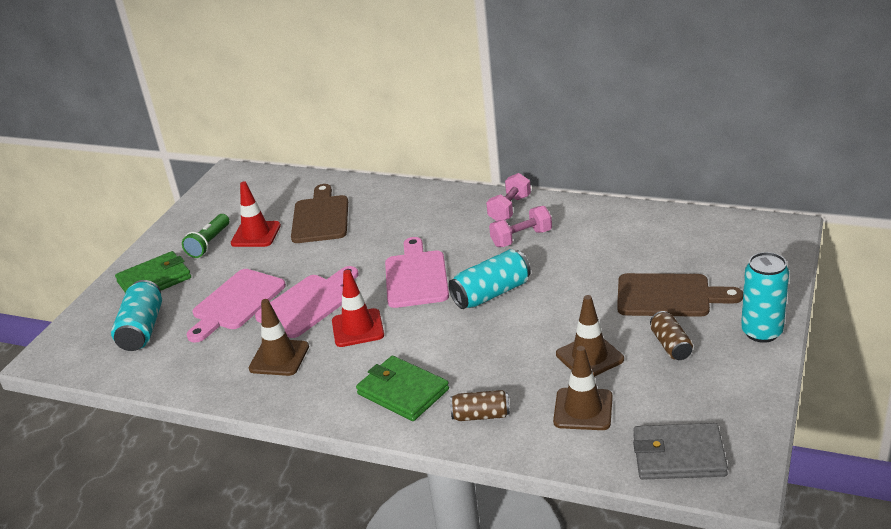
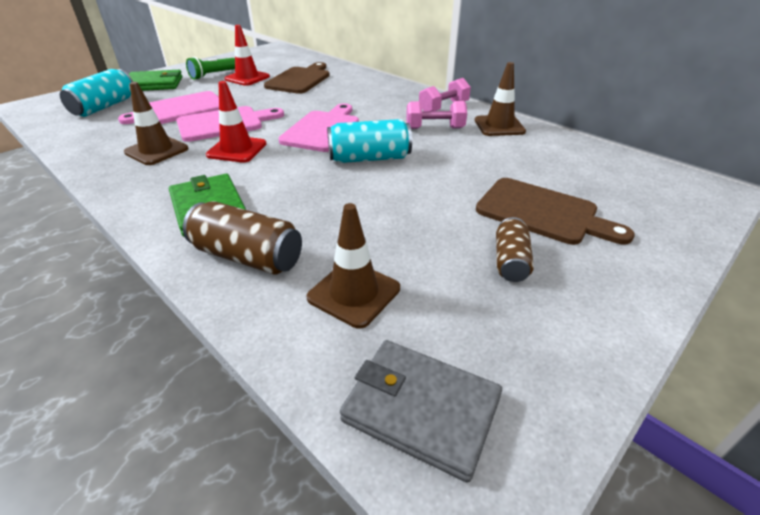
camera: 20 degrees right, 5 degrees up
brown can [450,390,510,421] -> brown can [183,201,302,274], size x1.58
brown traffic cone [556,295,624,377] -> brown traffic cone moved to [475,62,526,136]
turquoise can [741,252,789,343] -> none

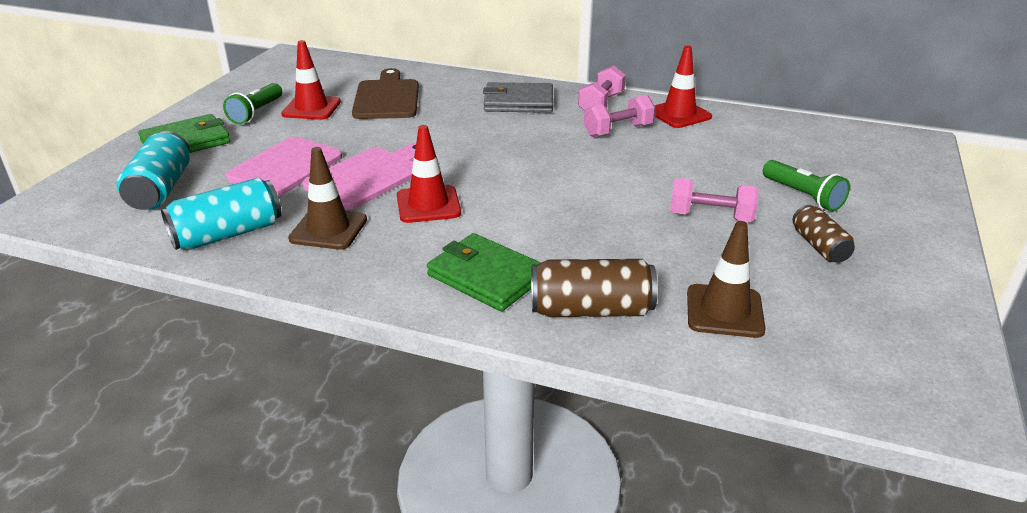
camera: 25 degrees left, 5 degrees down
pink cutting board [278,103,359,152] -> none
turquoise can [327,119,412,163] -> turquoise can moved to [161,178,282,250]
grey wallet [340,340,502,483] -> grey wallet moved to [483,82,553,113]
brown traffic cone [475,62,526,136] -> red traffic cone [654,46,712,128]
brown cutting board [476,178,635,245] -> green flashlight [763,160,850,211]
none -> pink dumbbell [670,178,759,222]

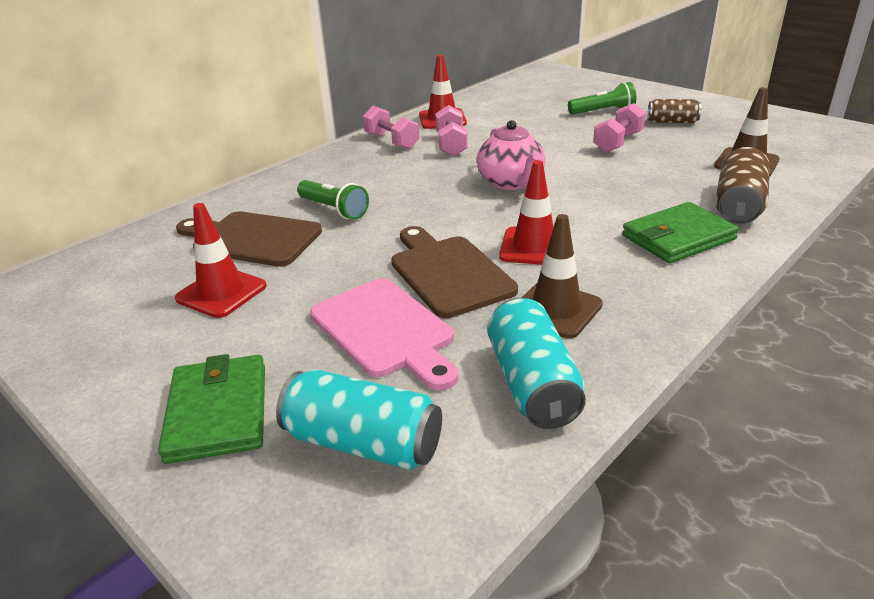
camera: 65 degrees left, 0 degrees up
green flashlight [223,83,282,124] -> green flashlight moved to [297,180,369,220]
pink cutting board [302,142,416,210] -> brown cutting board [391,226,518,318]
grey wallet [483,82,553,113] -> none
none -> pink teapot [477,120,546,190]

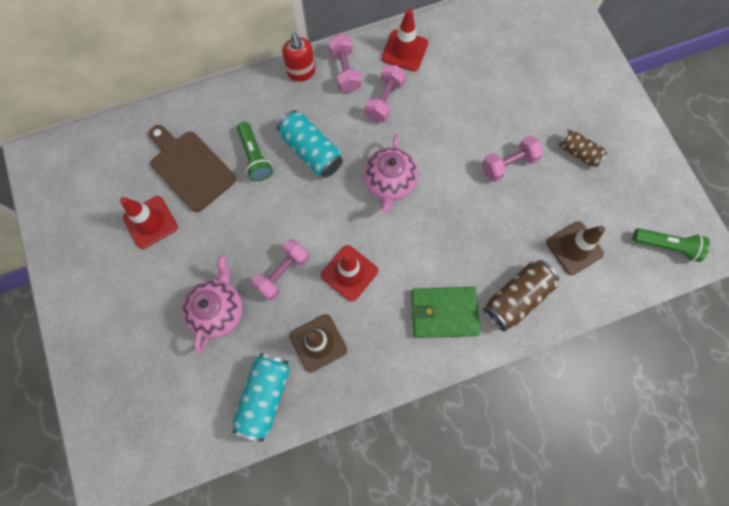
camera: 25 degrees right, 40 degrees up
green wallet [158,354,265,464] -> none
turquoise can [276,369,442,470] -> turquoise can moved to [277,110,343,178]
pink cutting board [310,278,458,390] -> pink teapot [183,255,243,353]
brown cutting board [391,226,518,318] -> pink dumbbell [251,239,309,300]
green flashlight [568,82,636,115] -> green flashlight moved to [633,228,710,262]
none -> red soap dispenser [282,32,315,82]

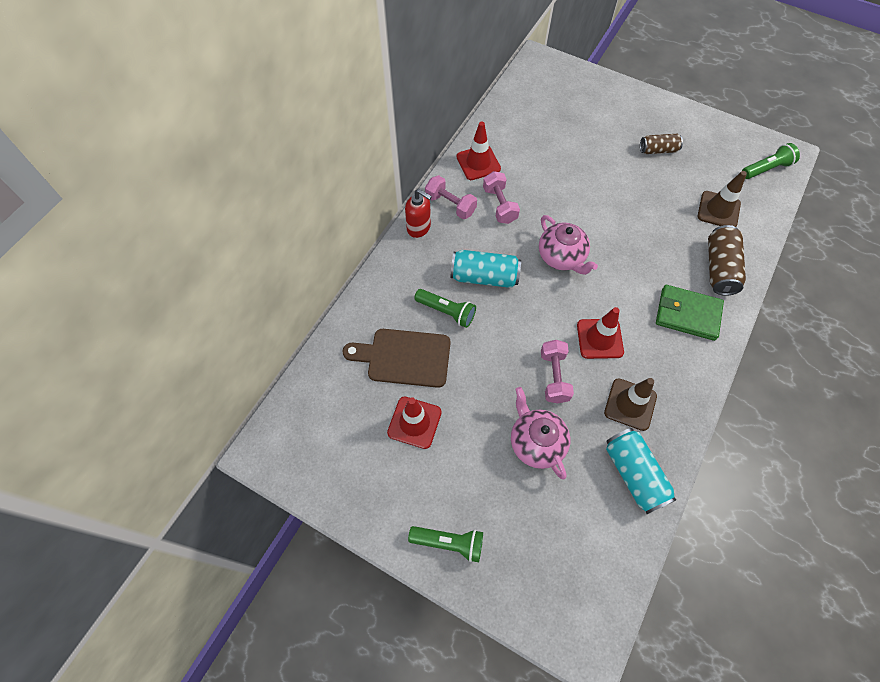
camera: 40 degrees left, 10 degrees down
green wallet [411,287,480,338] -> green wallet turned 60 degrees clockwise [656,285,724,341]
pink dumbbell [482,135,544,182] -> none
none -> green flashlight [408,526,483,562]

